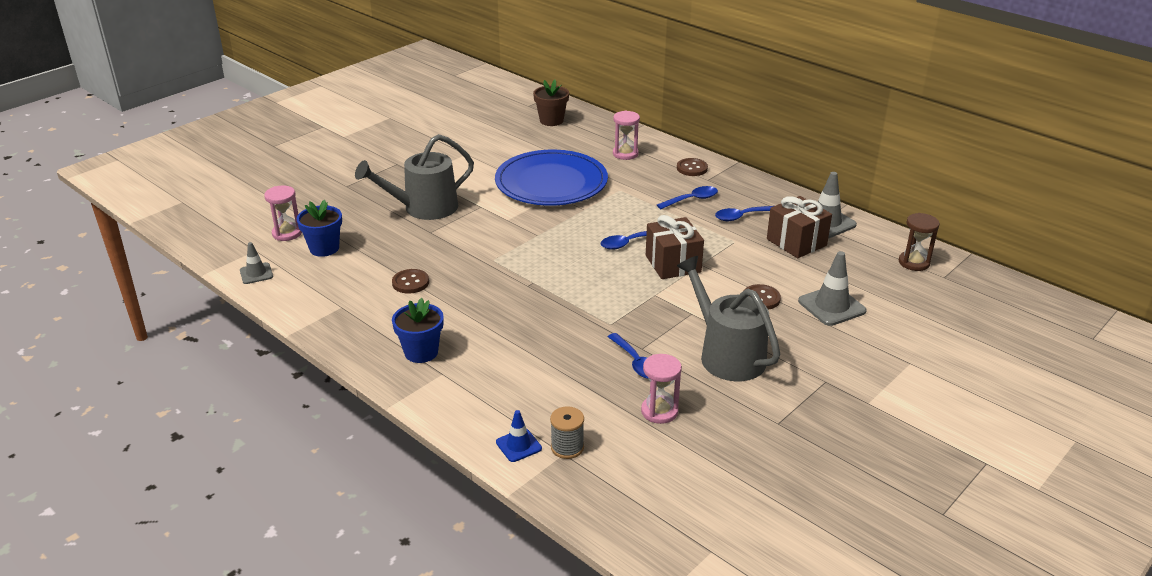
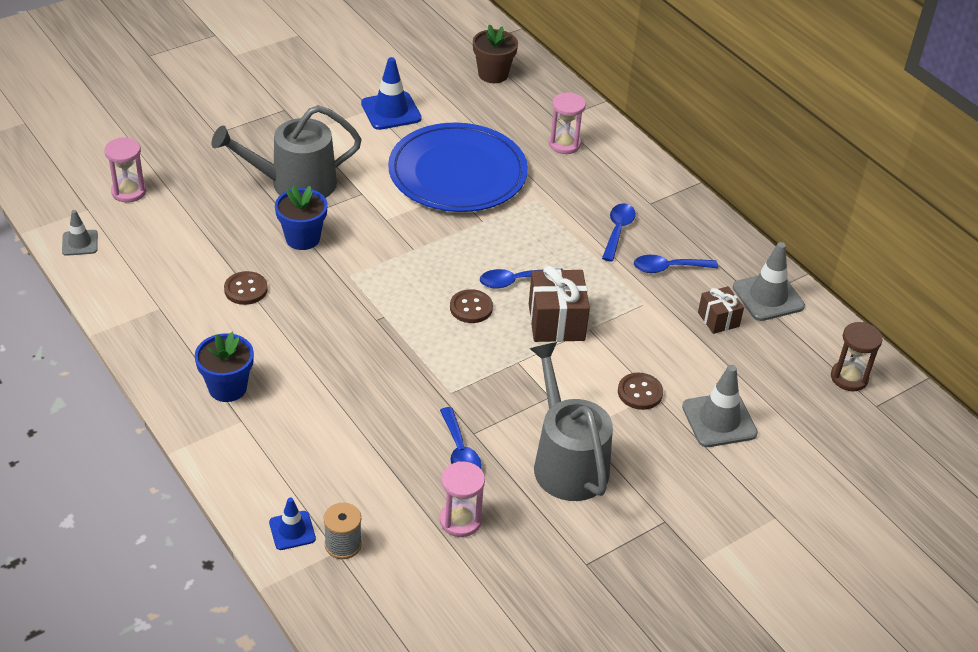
camera: 10 degrees right, 10 degrees up
blue flower pot [297,200,342,257] -> blue flower pot moved to [275,185,327,250]
blue spoon [657,186,718,209] -> blue spoon turned 60 degrees counterclockwise [602,203,636,262]
brown button [677,158,708,176] -> brown button moved to [450,289,493,323]
brown gift [767,196,832,258] -> brown gift [698,286,744,334], size x0.60
none -> blue traffic cone [361,57,422,130]

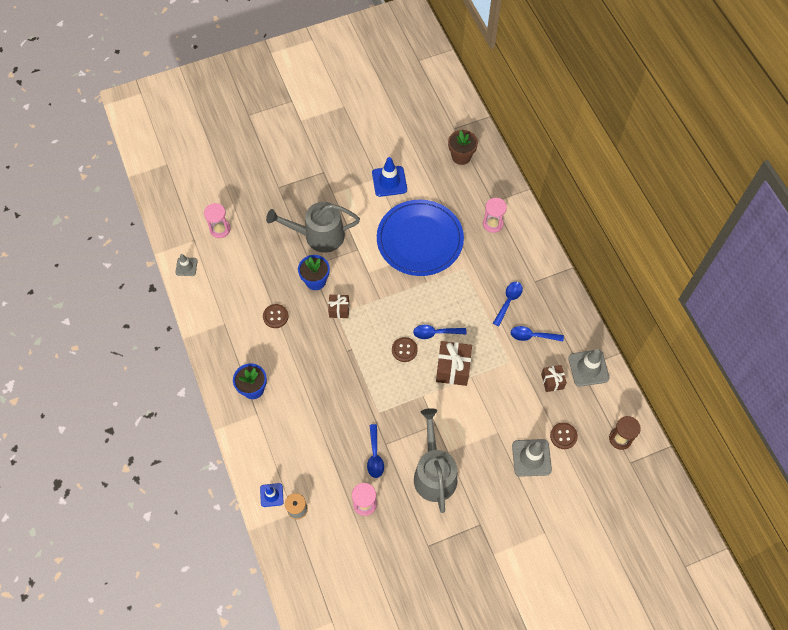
camera: 15 degrees right, 20 degrees up
brown button [618,373,663,410] -> brown button moved to [550,423,578,449]
none -> brown gift [328,295,349,318]

